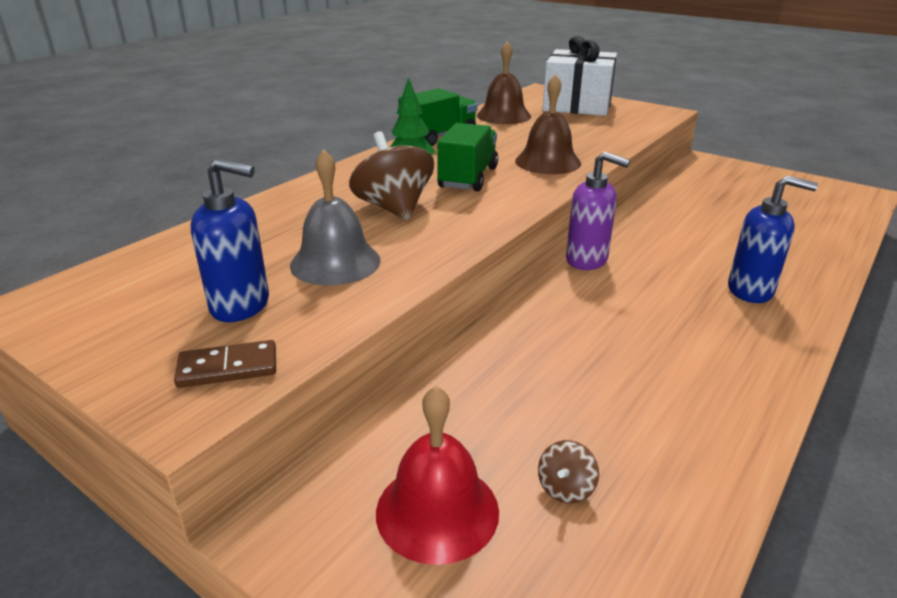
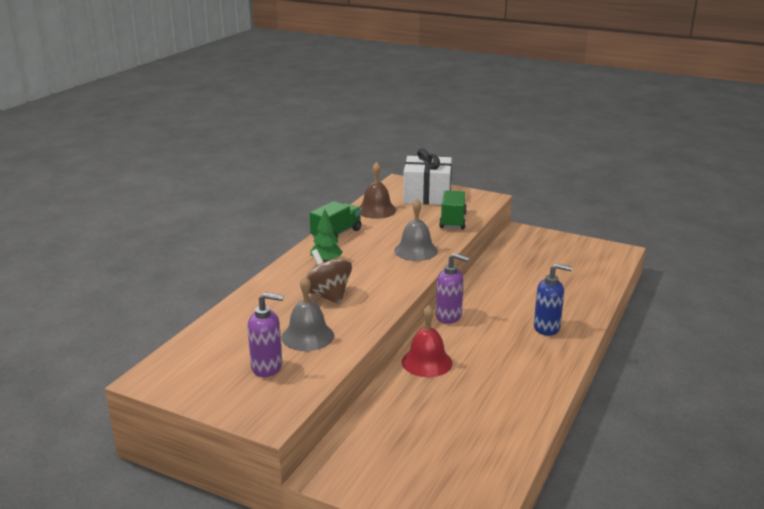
camera: 10 degrees left, 5 degrees down
brown domino [174,340,276,388] -> none
blue soap dispenser [191,158,269,322] -> purple soap dispenser [248,292,284,377]
red bell [376,386,499,565] -> red bell moved to [402,305,453,377]
green truck [437,123,498,191] -> green truck moved to [439,190,467,229]
brown bell [515,74,581,174] -> grey bell [394,199,438,261]
brown spinning top [538,440,599,504] -> none

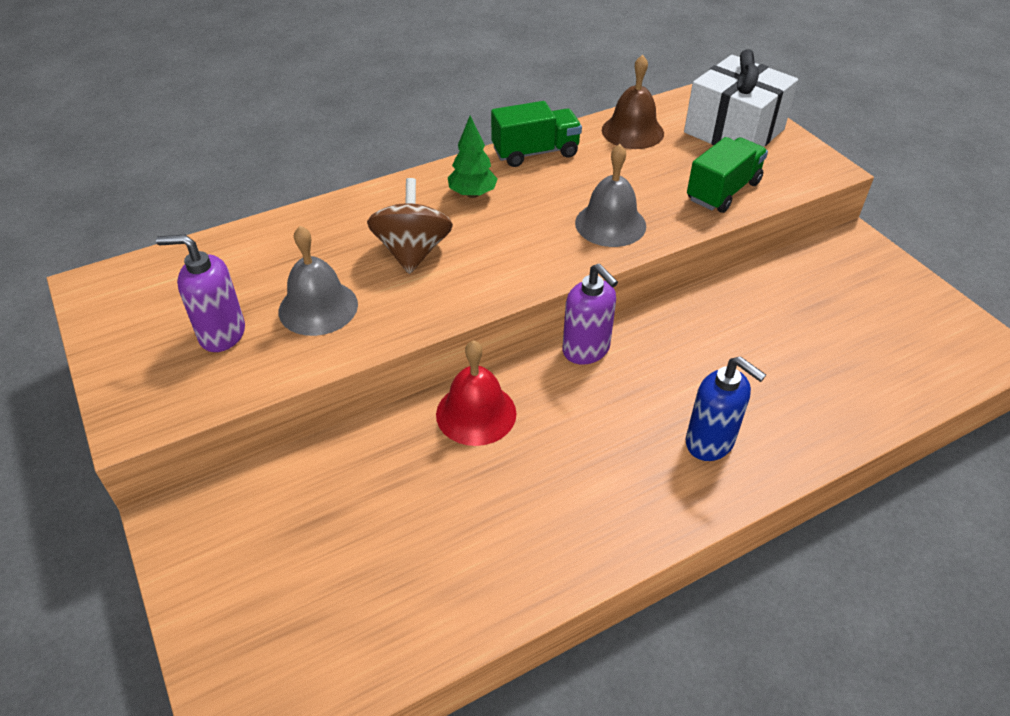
camera: 35 degrees right, 20 degrees up
purple soap dispenser [248,292,284,377] -> purple soap dispenser turned 150 degrees clockwise [156,235,245,352]

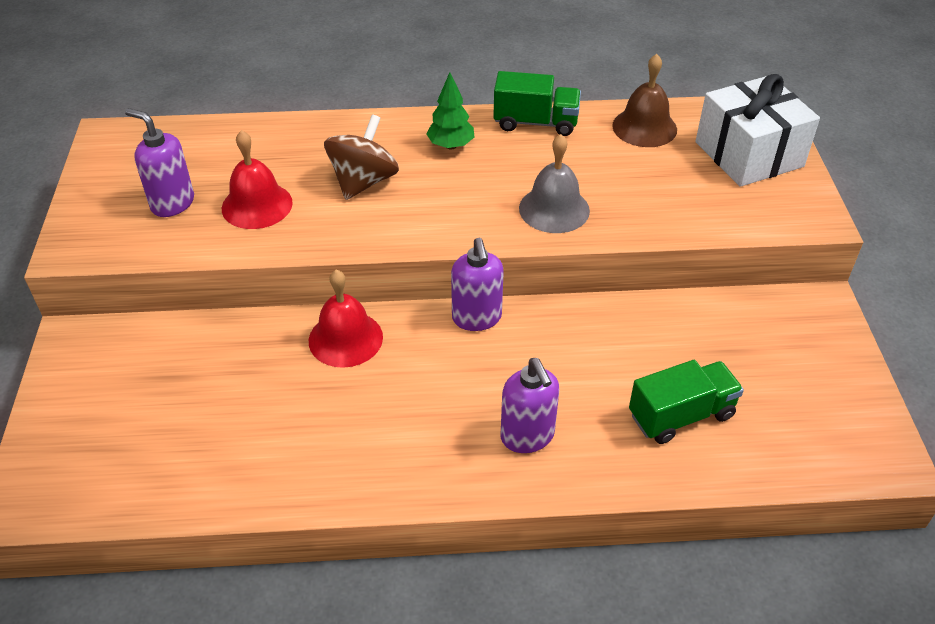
camera: 25 degrees right, 0 degrees up
grey bell [279,226,358,336] -> red bell [222,130,293,229]
blue soap dispenser [686,356,766,461] -> purple soap dispenser [501,358,559,453]
green truck [687,137,768,213] -> green truck moved to [629,360,744,444]

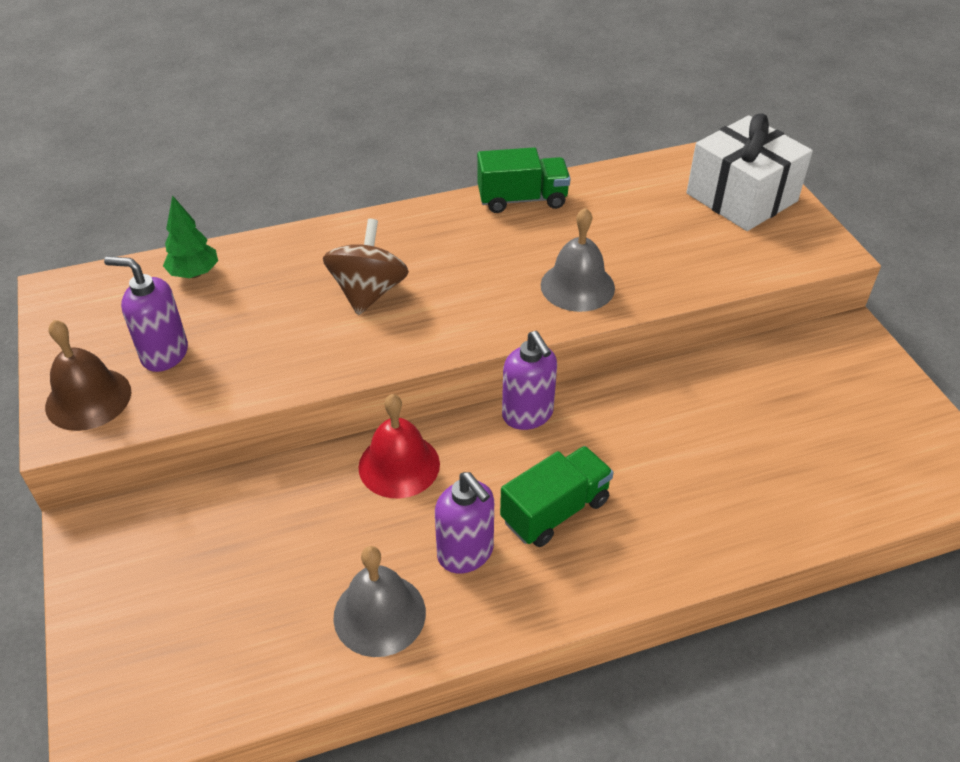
camera: 15 degrees left, 0 degrees up
red bell [222,130,293,229] -> none
green tree [426,72,474,149] -> green tree moved to [163,195,218,278]
purple soap dispenser [501,358,559,453] -> purple soap dispenser moved to [435,472,494,574]
brown bell [612,54,677,147] -> brown bell moved to [45,320,131,431]
green truck [629,360,744,444] -> green truck moved to [500,446,614,547]
none -> grey bell [333,546,426,657]

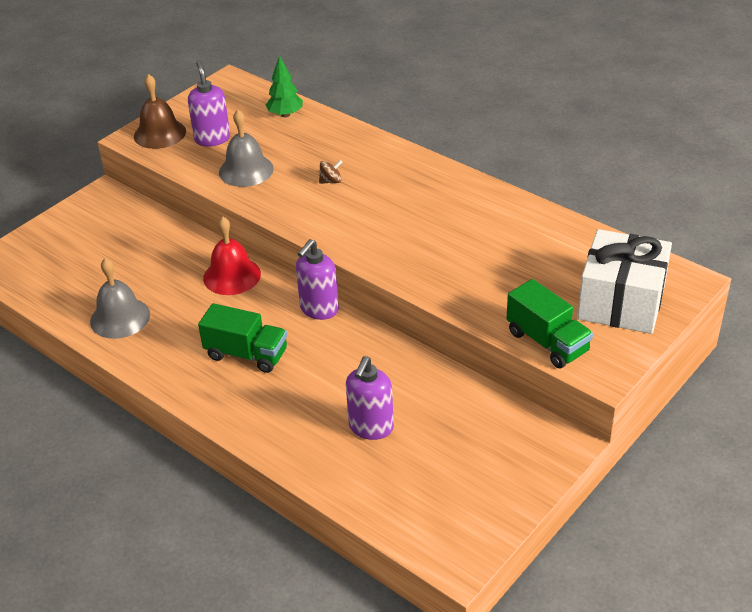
camera: 60 degrees right, 5 degrees down
brown spinning top [323,219,409,315] -> brown spinning top [319,160,342,184], size x0.45
purple soap dispenser [435,472,494,574] -> purple soap dispenser moved to [346,356,394,440]
green truck [477,147,571,213] -> green truck moved to [506,279,593,368]
grey bell [541,207,615,312] -> grey bell moved to [219,110,274,187]

